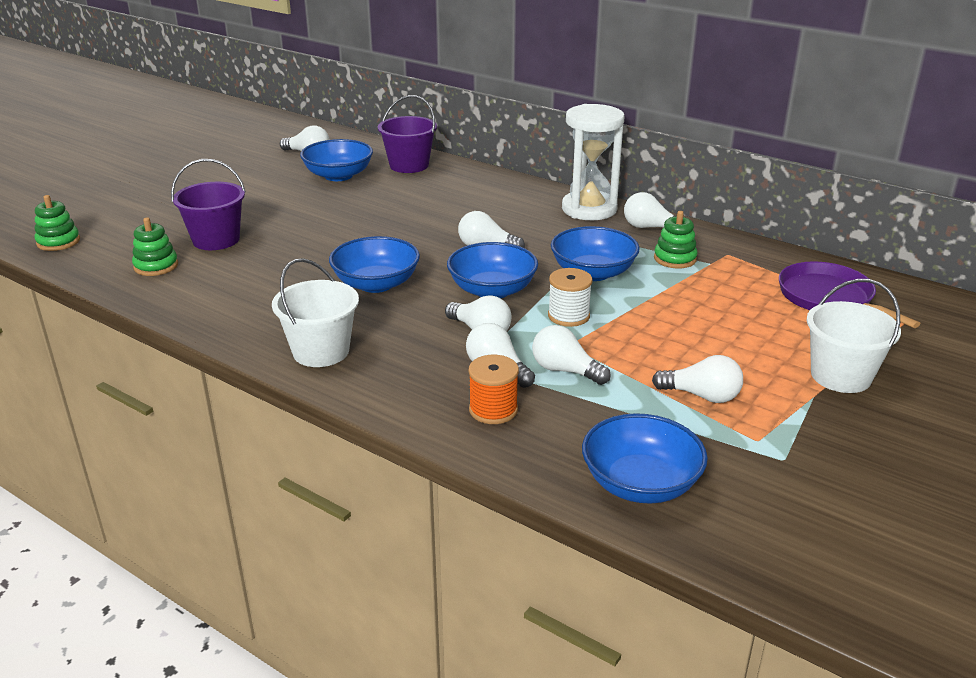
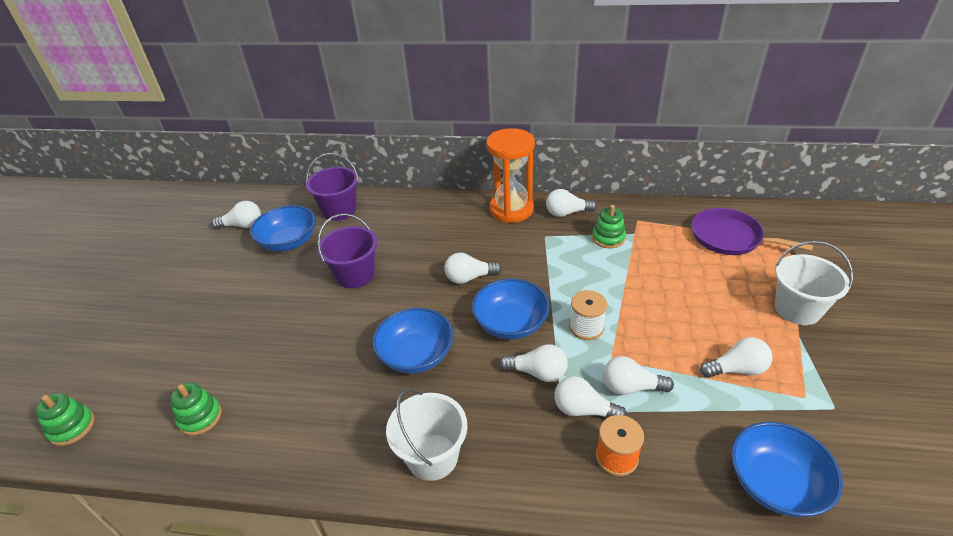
camera: 25 degrees left, 10 degrees up
purple bucket [171,159,246,250] -> purple bucket moved to [317,213,377,288]
blue bowl [551,226,640,281] -> none
white hourglass [562,104,624,220] -> orange hourglass [486,128,535,223]

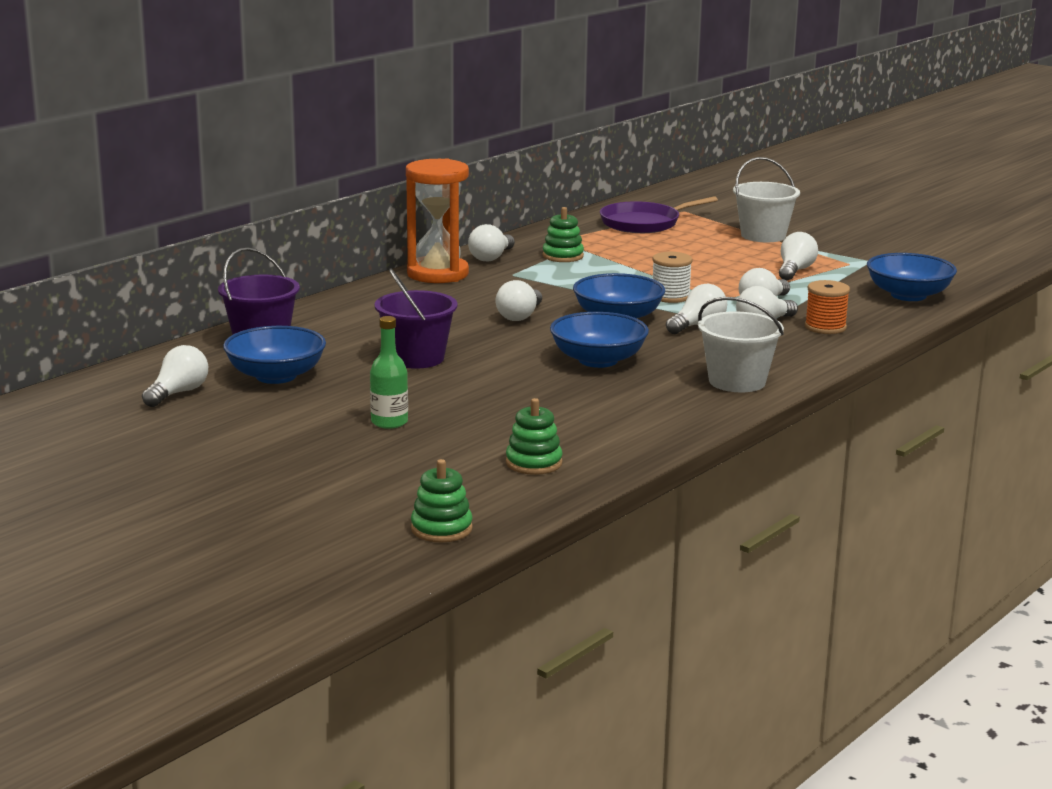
camera: 60 degrees left, 20 degrees down
none -> green bottle [370,316,408,429]

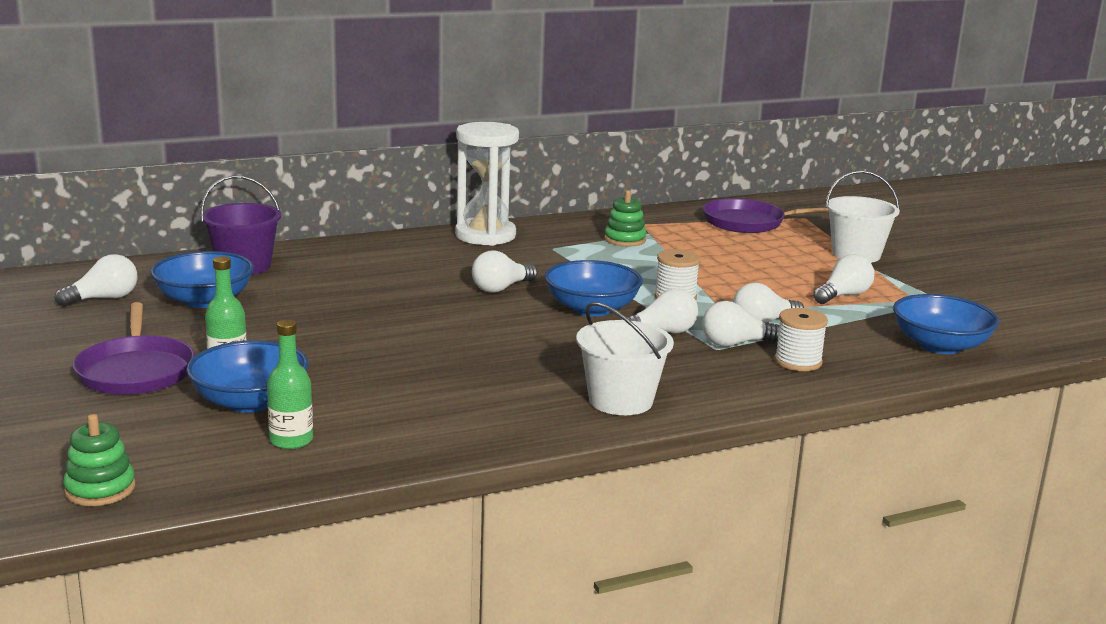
camera: 25 degrees right, 0 degrees up
purple bucket [374,268,458,369] -> none
orange hourglass [406,159,469,283] -> white hourglass [455,122,519,246]
white light bulb [468,224,515,261] -> none
green stacking toy [506,398,562,475] -> green bottle [267,320,313,449]
blue bowl [550,312,649,368] -> blue bowl moved to [186,340,309,413]
orange spool [805,280,850,334] -> white spool [774,308,828,371]
none -> purple pan [73,302,195,395]

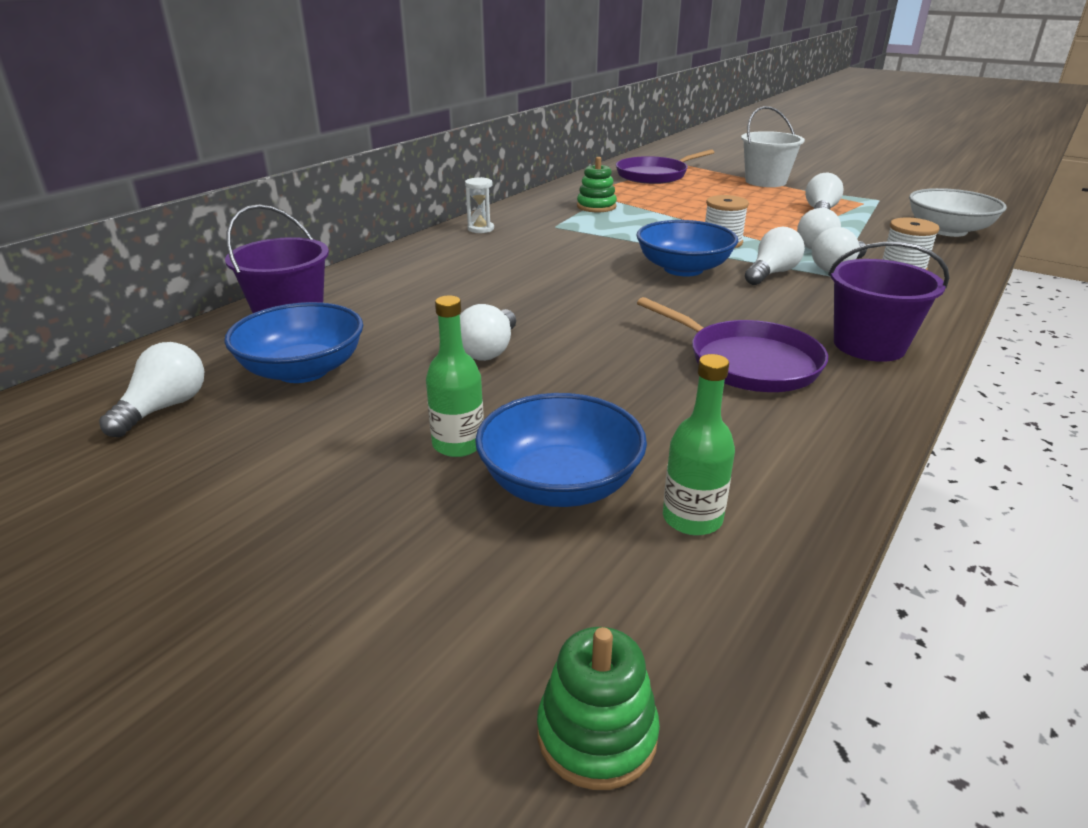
camera: 30 degrees left, 10 degrees up
purple pan [73,302,195,395] -> purple pan moved to [637,297,828,392]
white hourglass [455,122,519,246] -> white hourglass [465,177,494,233], size x0.43
white light bulb [472,251,537,293] -> white light bulb moved to [460,304,516,361]
white bucket [576,302,674,415] -> purple bucket [828,242,949,362]
blue bowl [893,294,999,354] -> white bowl [909,188,1007,237]

